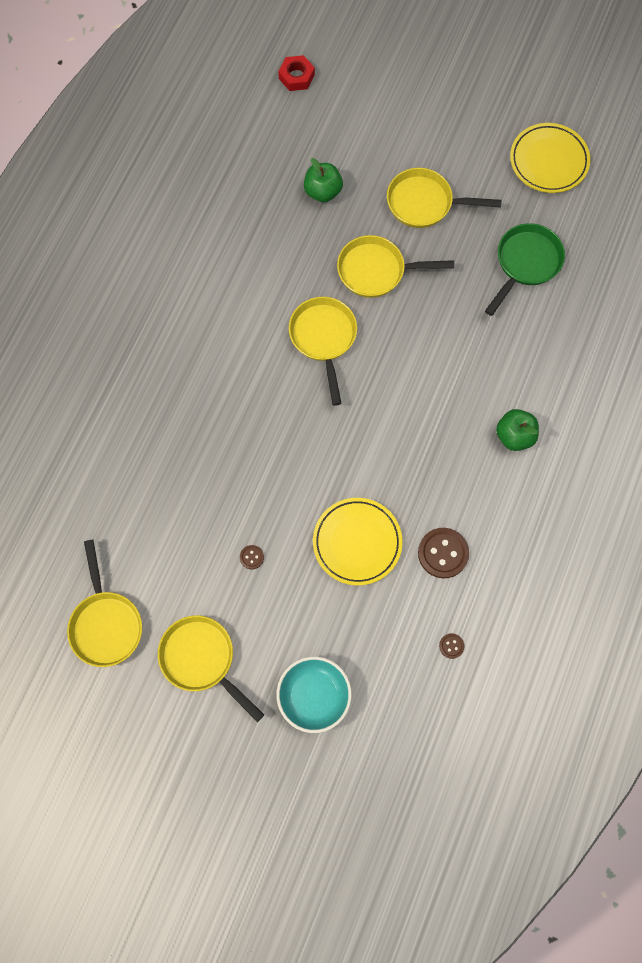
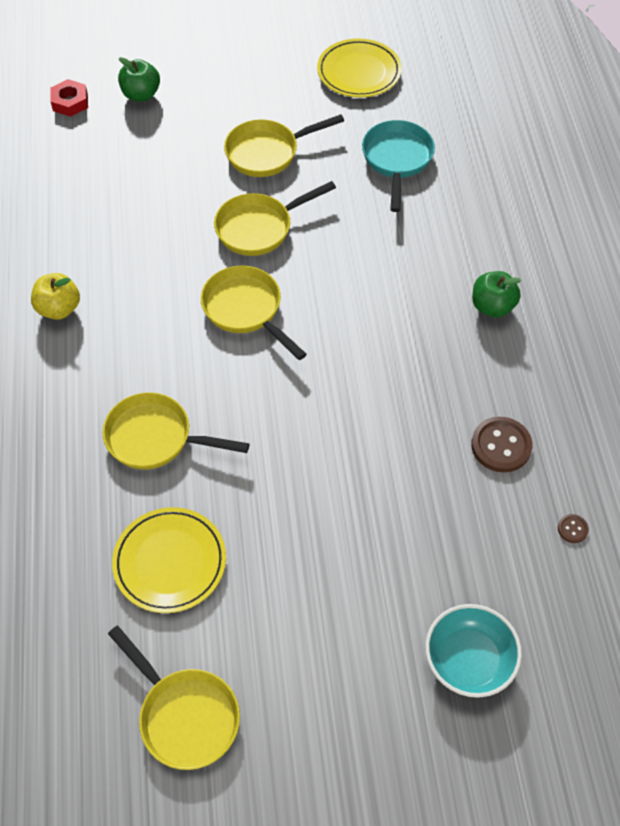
camera: 30 degrees left, 15 degrees down
yellow pan [158,615,264,722] -> yellow pan moved to [103,392,250,470]
brown button [240,545,264,569] -> none
green apple [304,158,343,202] -> green apple moved to [118,57,160,101]
yellow plate [313,498,403,586] -> yellow plate moved to [112,507,226,613]
green pan [485,223,565,316] -> turquoise pan [362,120,435,212]
none -> yellow apple [31,273,80,320]

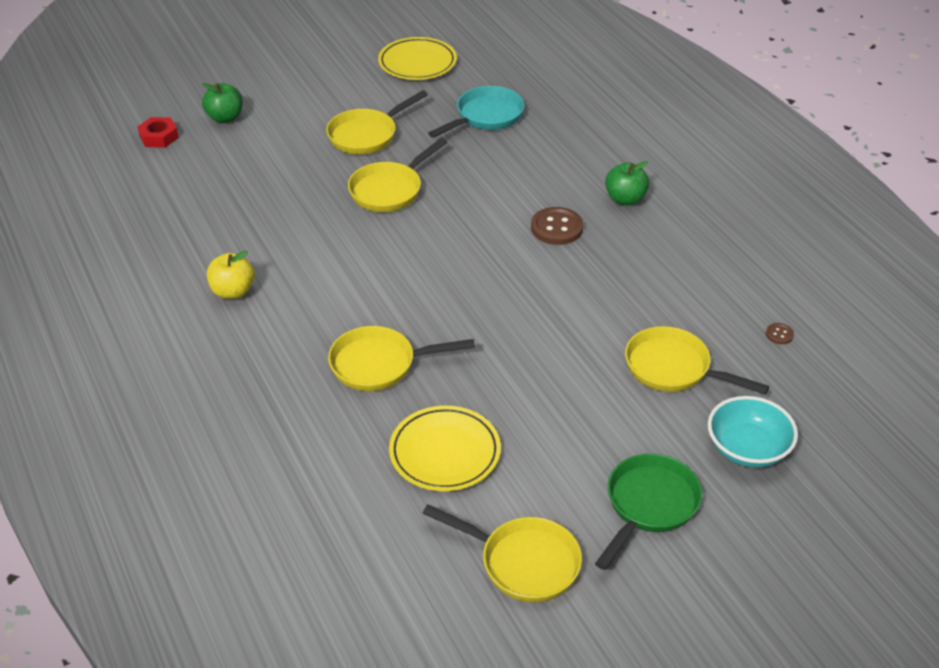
camera: 20 degrees left, 15 degrees down
yellow pan [201,266,307,360] -> yellow pan moved to [625,326,769,395]
turquoise pan [362,120,435,212] -> turquoise pan turned 60 degrees clockwise [428,86,525,138]
brown button [471,417,533,472] -> brown button moved to [531,207,583,245]
none -> green pan [595,454,702,570]

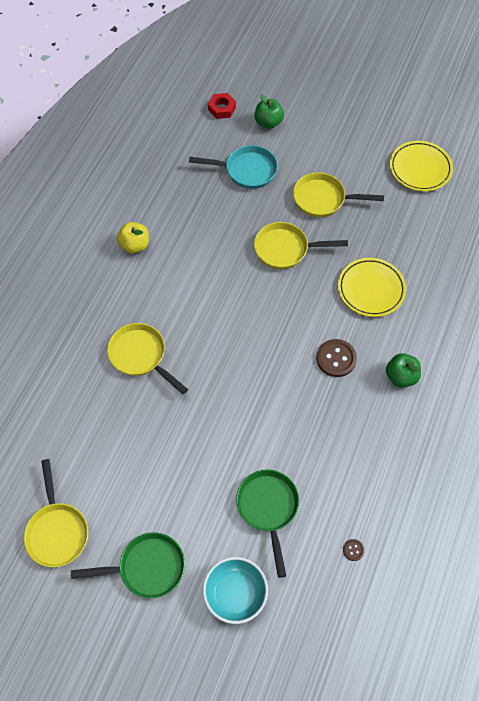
camera: 50 degrees right, 20 degrees up
yellow plate [389,406,501,491] -> yellow plate moved to [338,258,406,317]
turquoise pan [428,86,525,138] -> turquoise pan moved to [189,145,278,189]
yellow pan [625,326,769,395] -> green pan [236,469,299,578]

